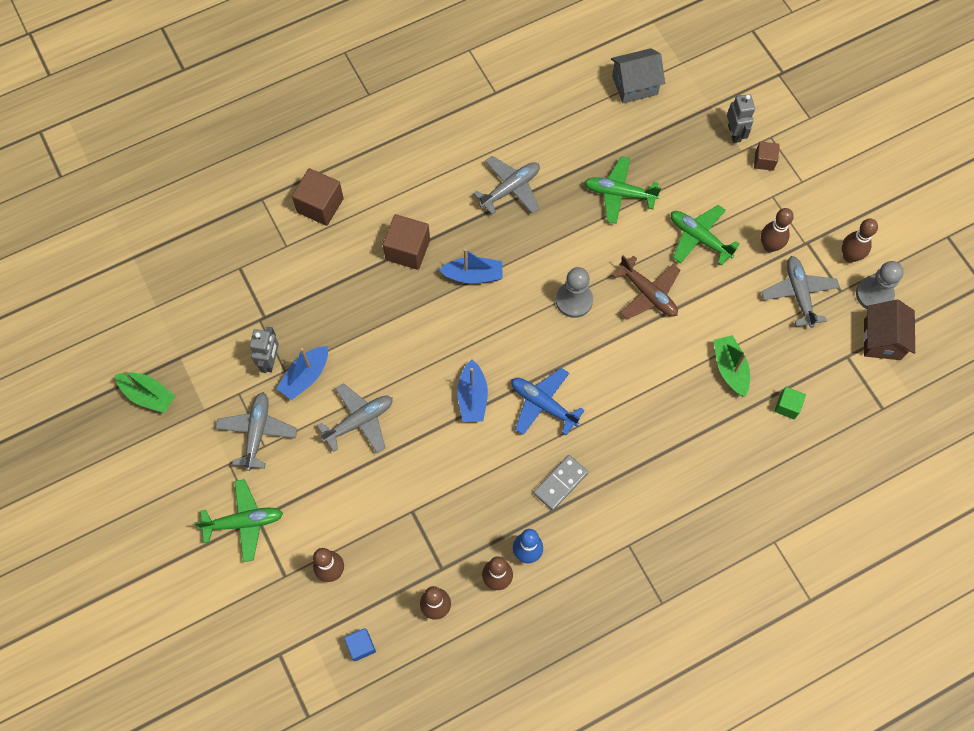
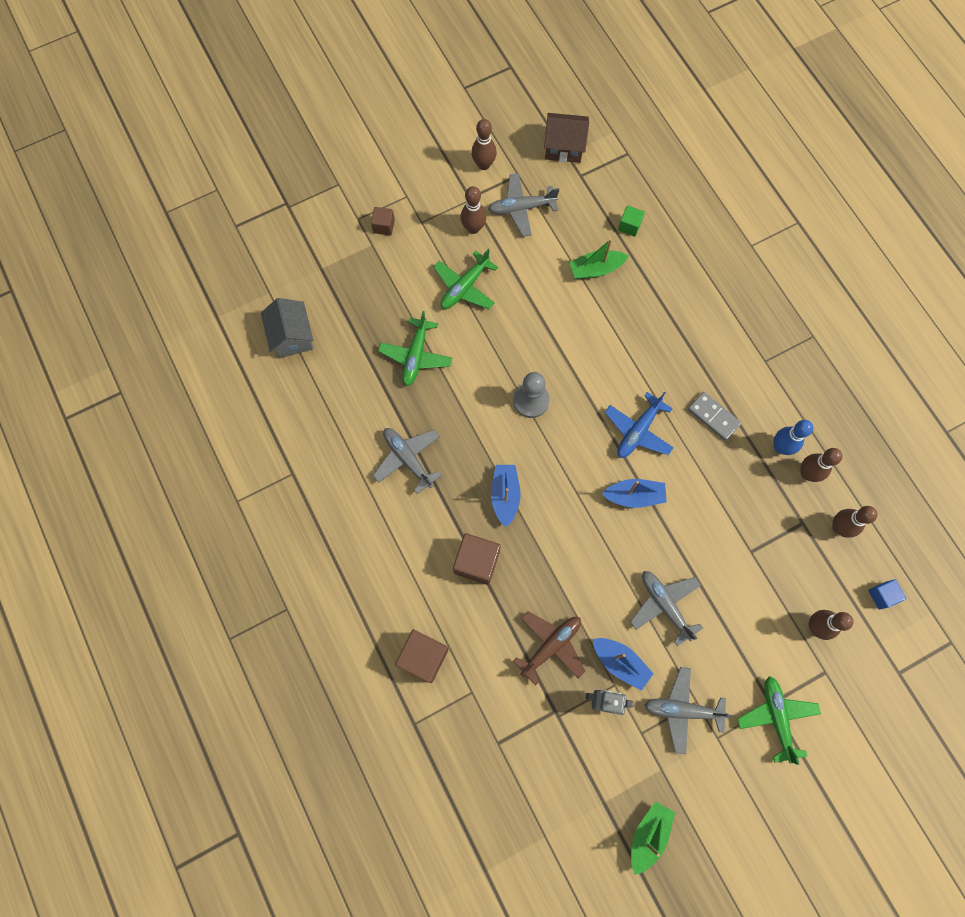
camera: 90 degrees left, 5 degrees up
brown plane [612,255,680,320] -> brown plane moved to [513,611,586,686]
grey robot [727,94,755,143] -> none
grey pawn [856,261,903,309] -> none

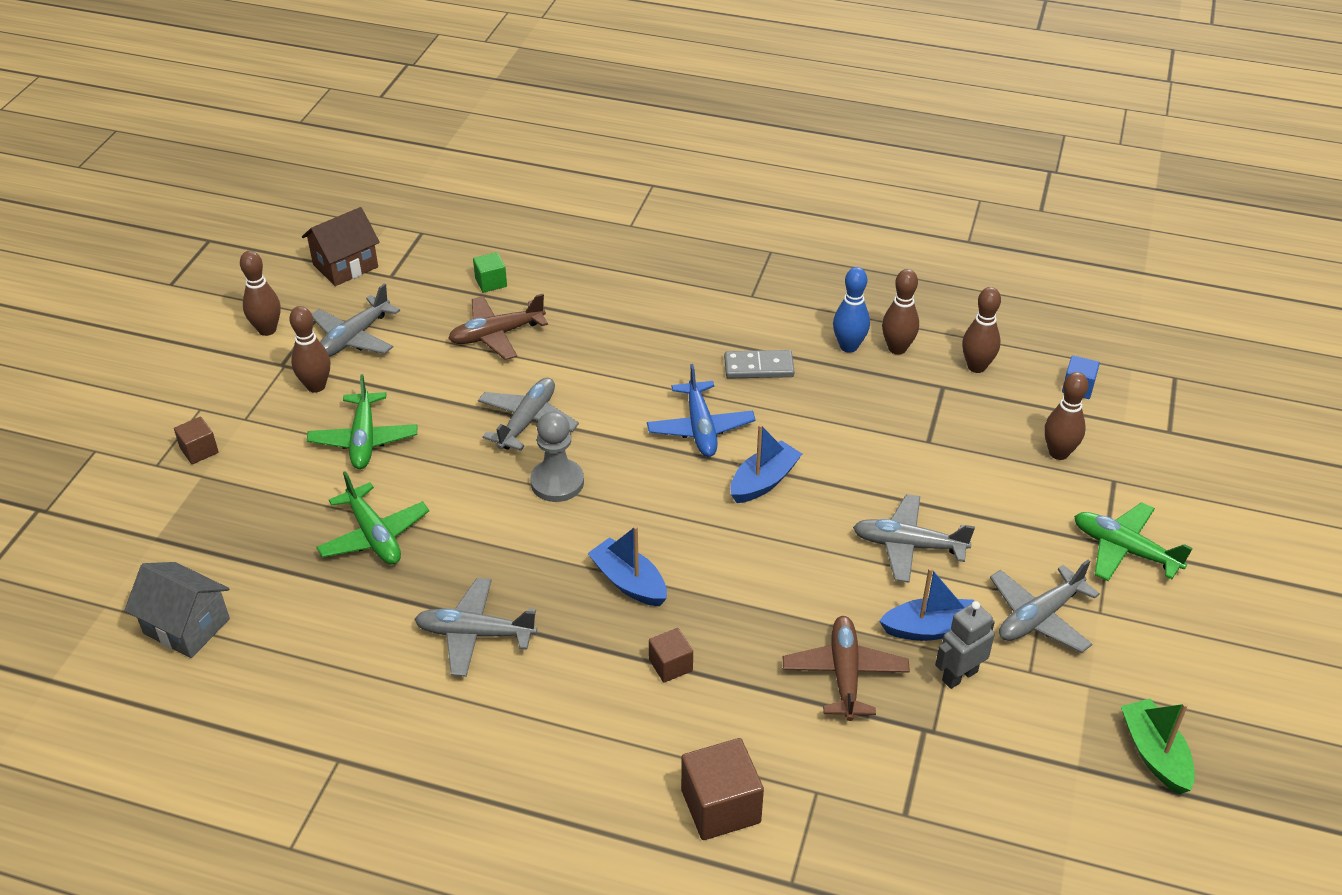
camera: 45 degrees left, 30 degrees down
brown cube [453,533,501,585] -> brown cube [649,628,693,683], size x0.57
green boat [569,239,628,279] -> brown plane [448,294,548,360]
none -> grey plane [478,378,579,451]

